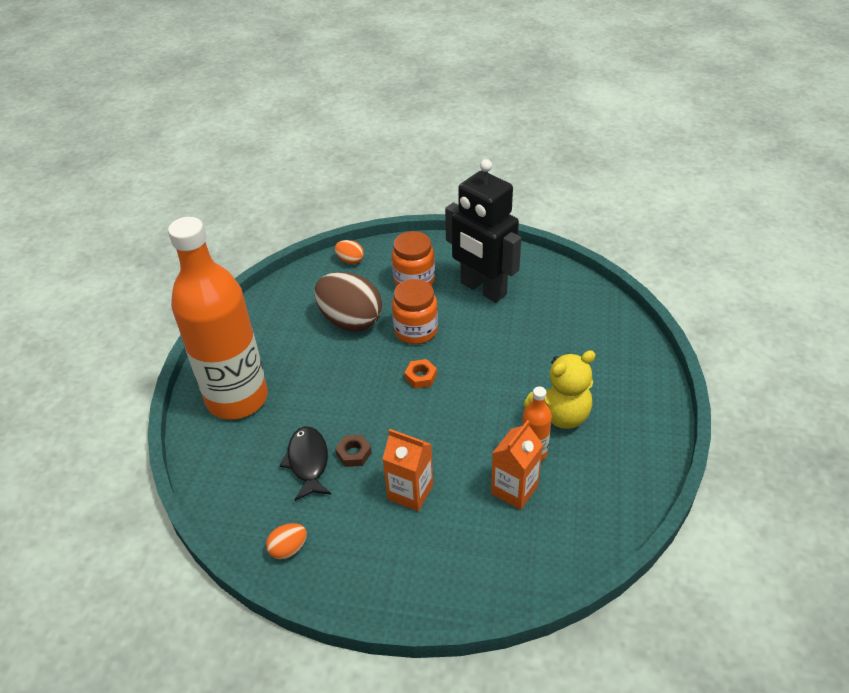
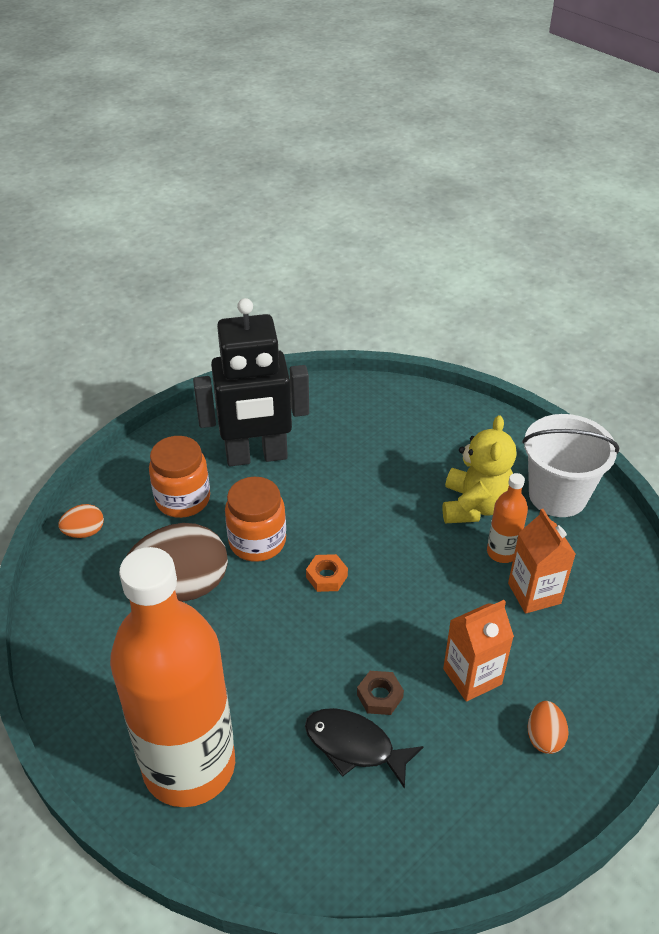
camera: 55 degrees left, 0 degrees up
orange egg [266,523,307,560] -> orange egg moved to [528,701,569,754]
none -> white bucket [522,414,619,517]

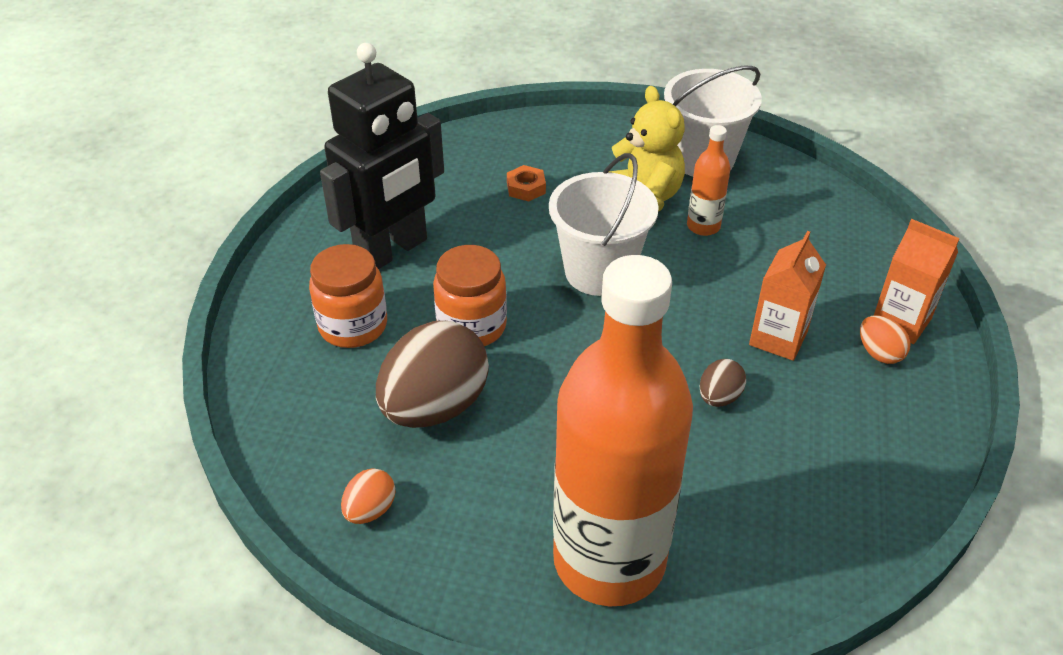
camera: 35 degrees left, 0 degrees up
orange egg [58,504,104,538] -> orange egg moved to [341,468,395,524]
black fish [305,708,424,789] -> none
orange nut [306,554,348,592] -> orange nut moved to [507,165,546,202]
brown nut [357,671,404,715] -> brown egg [700,359,746,407]
orange carton [508,509,576,614] -> orange carton moved to [874,219,960,344]
none -> white bucket [549,153,659,296]

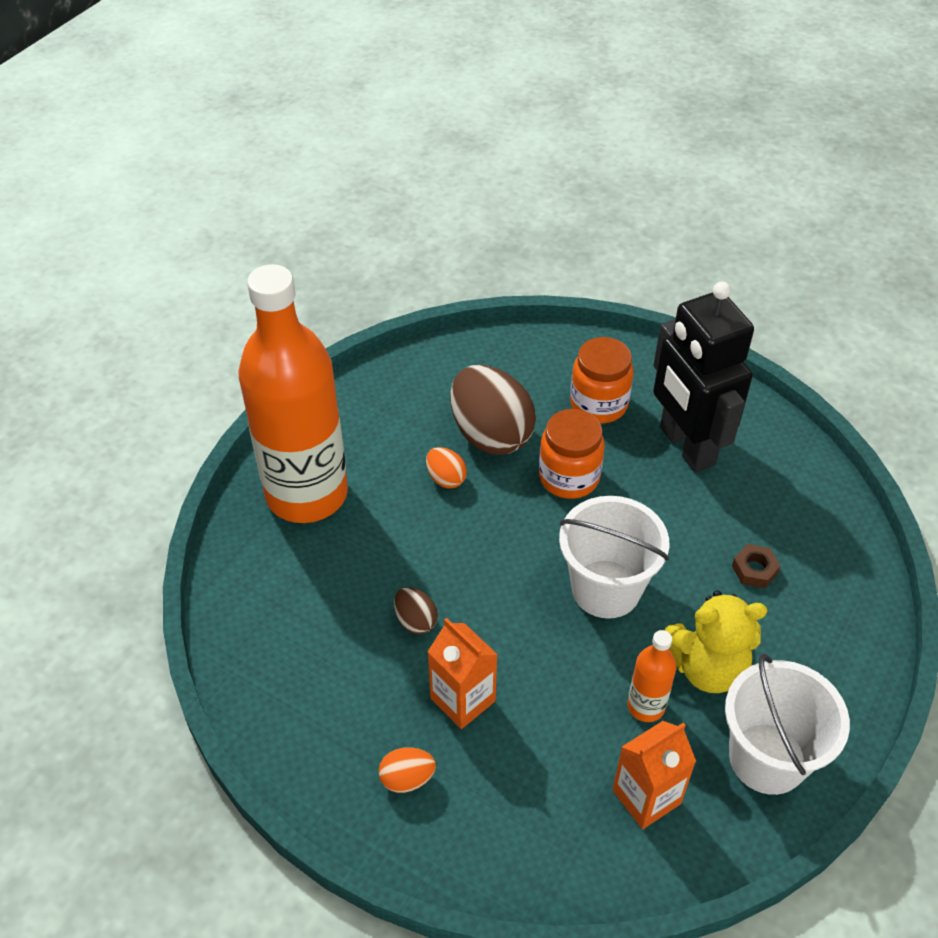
camera: 110 degrees right, 5 degrees up
orange egg [341,468,395,524] -> orange egg moved to [426,447,467,488]
orange nut [507,165,546,202] -> brown nut [732,544,781,588]
orange carton [874,219,960,344] -> orange carton moved to [612,721,696,829]

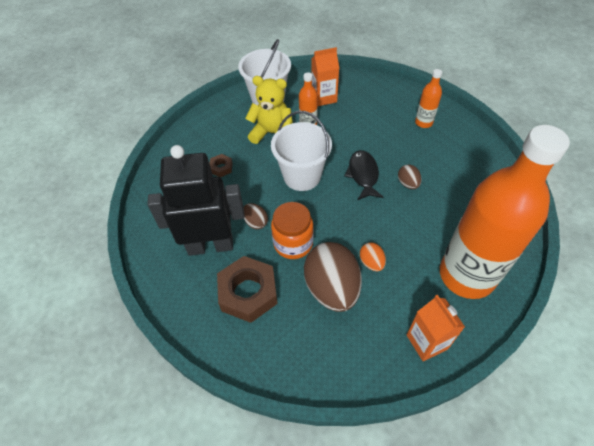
camera: 160 degrees left, 5 degrees up
orange egg [379,747,436,793] -> orange bottle [415,69,442,128]
orange carton [427,618,498,729] -> orange carton moved to [407,295,465,361]
orange jar [570,337,634,423] -> brown nut [217,256,278,323]
black robot [653,281,754,473] -> black robot turned 90 degrees counterclockwise [147,145,245,256]
none -> brown egg [244,203,268,229]
none -> black fish [344,150,384,200]

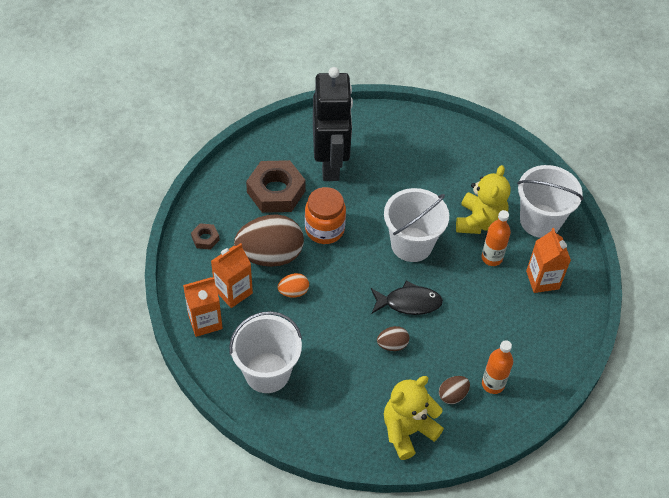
camera: 90 degrees right, 0 degrees up
brown nut [209,154,233,177] -> brown nut moved to [191,223,220,250]
brown egg [244,203,268,229] -> brown egg moved to [439,376,470,404]
orange bottle [440,125,570,299] -> white bucket [229,311,302,393]
none -> orange carton [211,243,253,308]
none -> yellow teddy bear [384,376,444,460]

